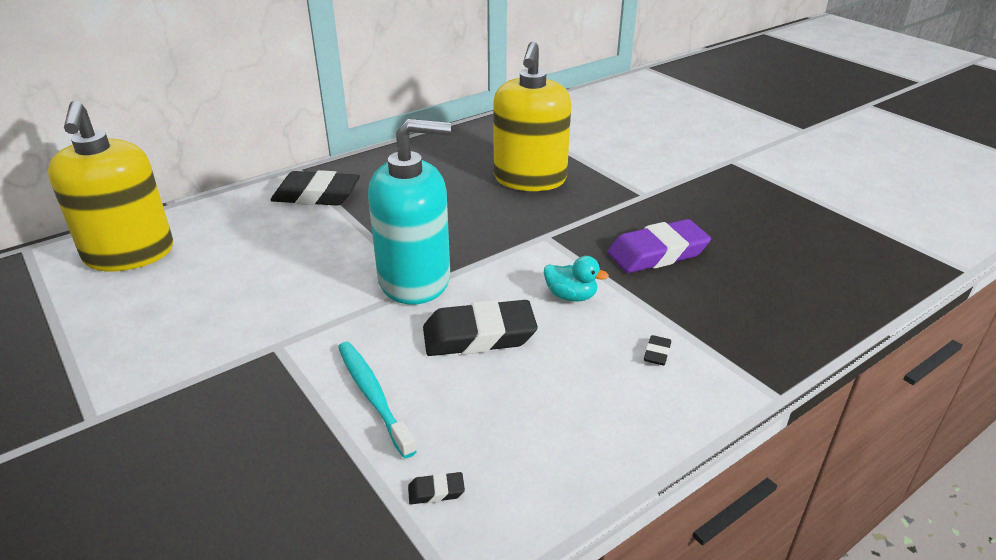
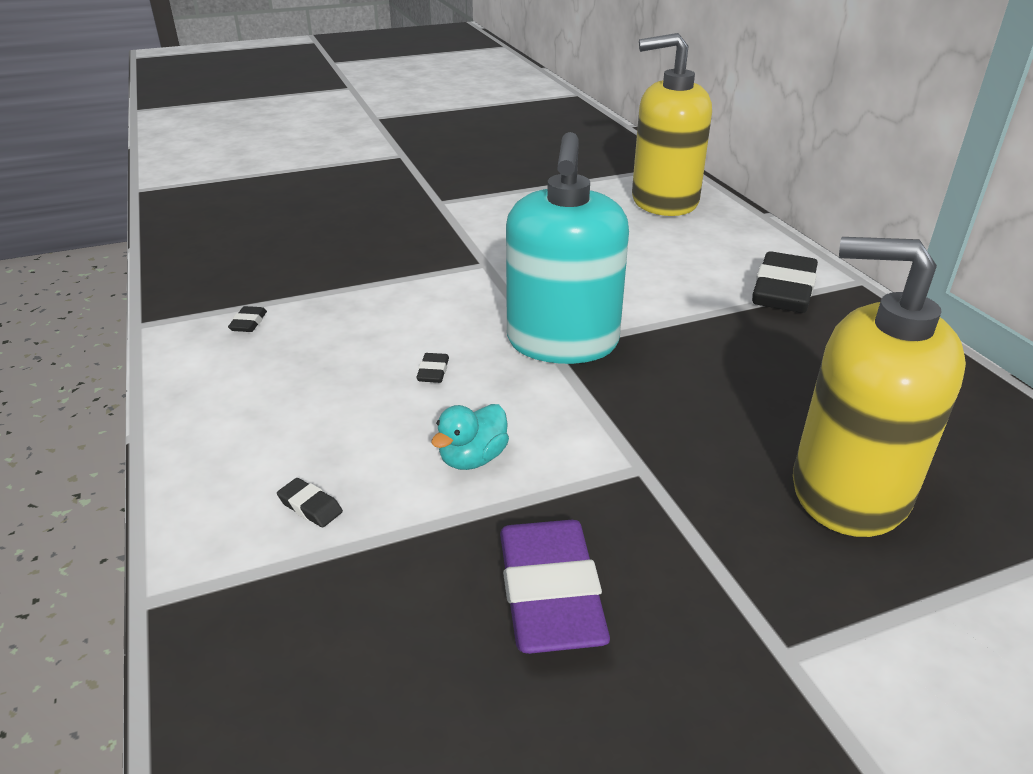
camera: 105 degrees right, 0 degrees up
turquoise toothbrush [338,342,417,458] -> none
black eraser [423,300,538,356] -> black eraser [416,353,449,383], size x0.40

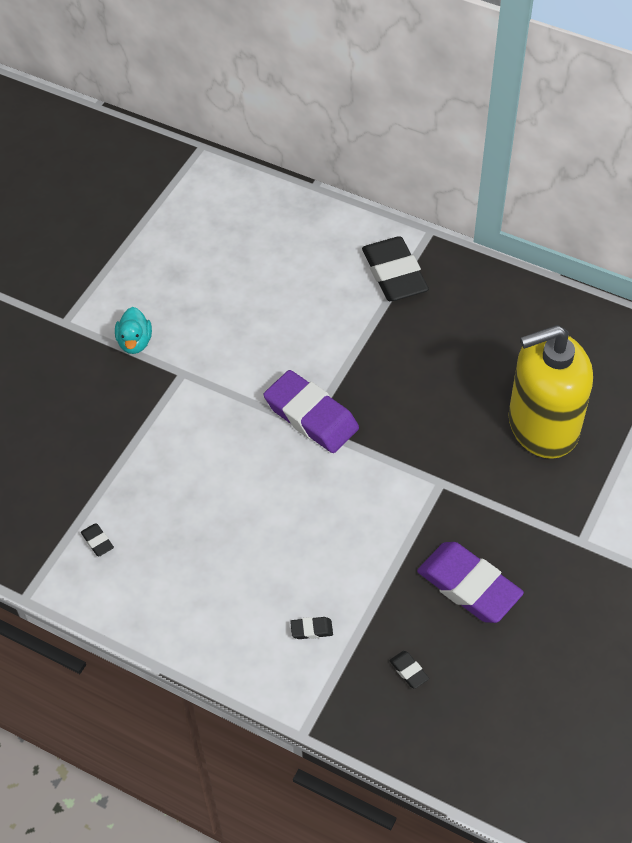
camera: 40 degrees left, 20 degrees up
black eraser [416,353,449,383] -> black eraser moved to [389,651,429,689]
turquoise duck [431,404,509,470] -> turquoise duck moved to [115,307,152,354]
turquoise soap dispenser [506,132,629,364] -> purple eraser [264,370,359,453]
yellow soap dispenser [632,33,712,216] -> none

